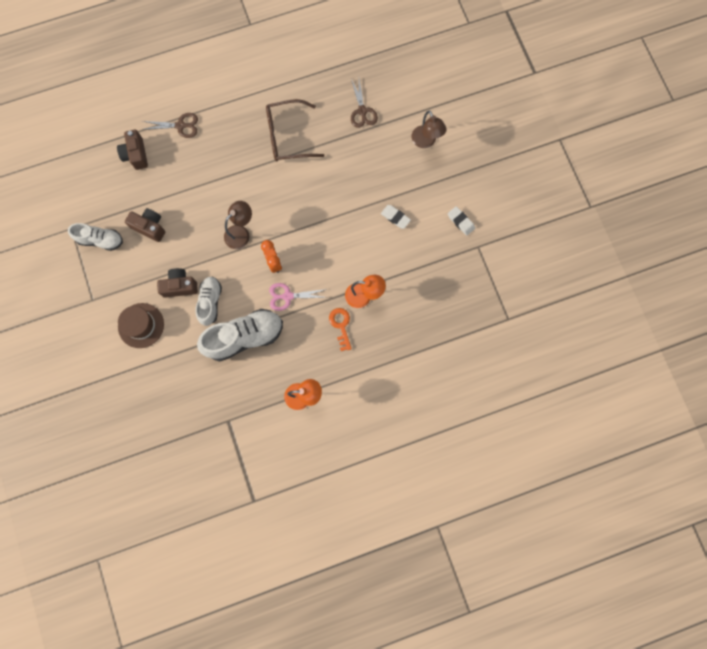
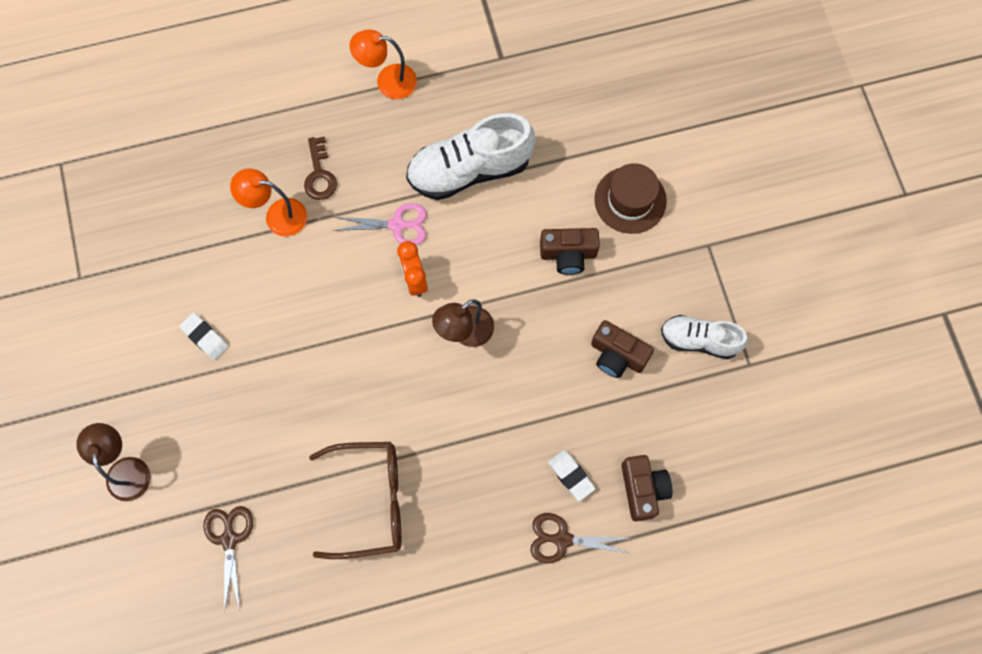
camera: 175 degrees left, 5 degrees down
white shoe [196,277,222,326] -> none
orange key [329,308,352,351] -> brown key [304,136,337,200]
white eraser [448,206,475,236] -> white eraser moved to [548,450,596,501]

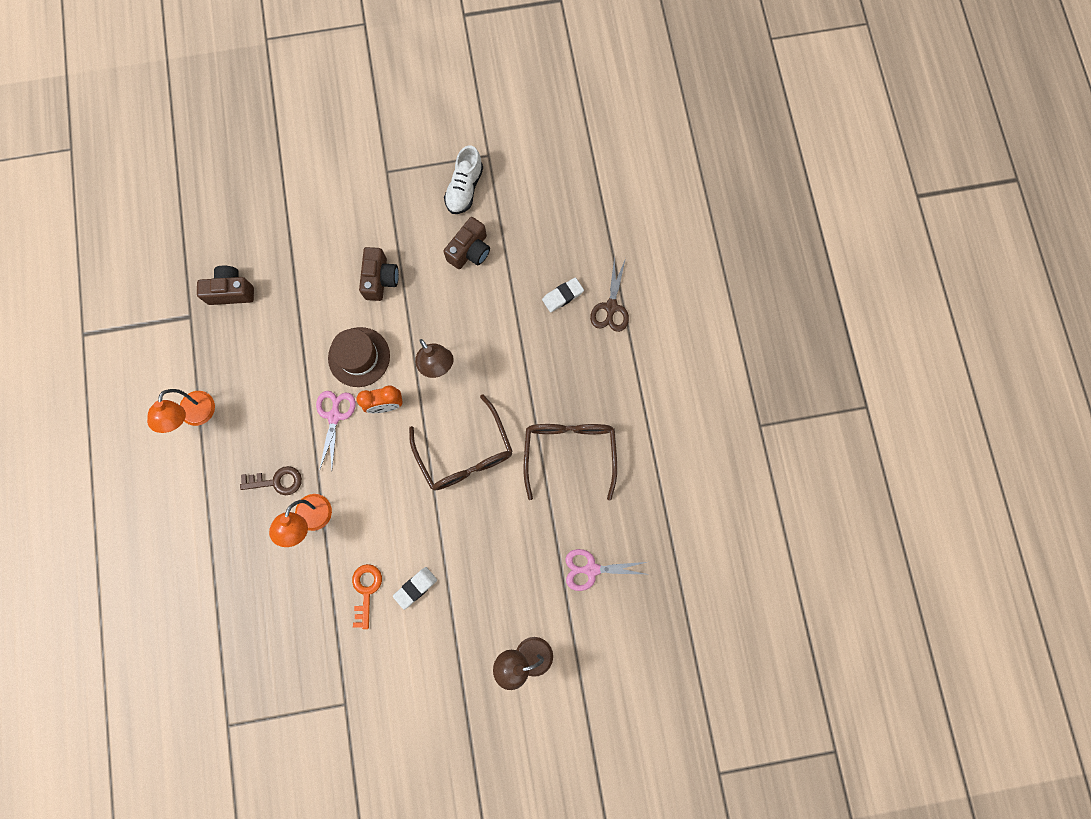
camera: 85 degrees left, 5 degrees up
brown scissors [203,506,253,612] -> pink scissors [565,549,647,591]
white shoe [406,113,535,200] -> none
brown hat [594,163,667,234] -> brown hat moved to [328,327,390,387]
brown camera [622,455,673,521] -> brown camera moved to [197,266,254,305]
none -> orange key [352,564,382,629]
none -> brown glasses [409,394,513,490]

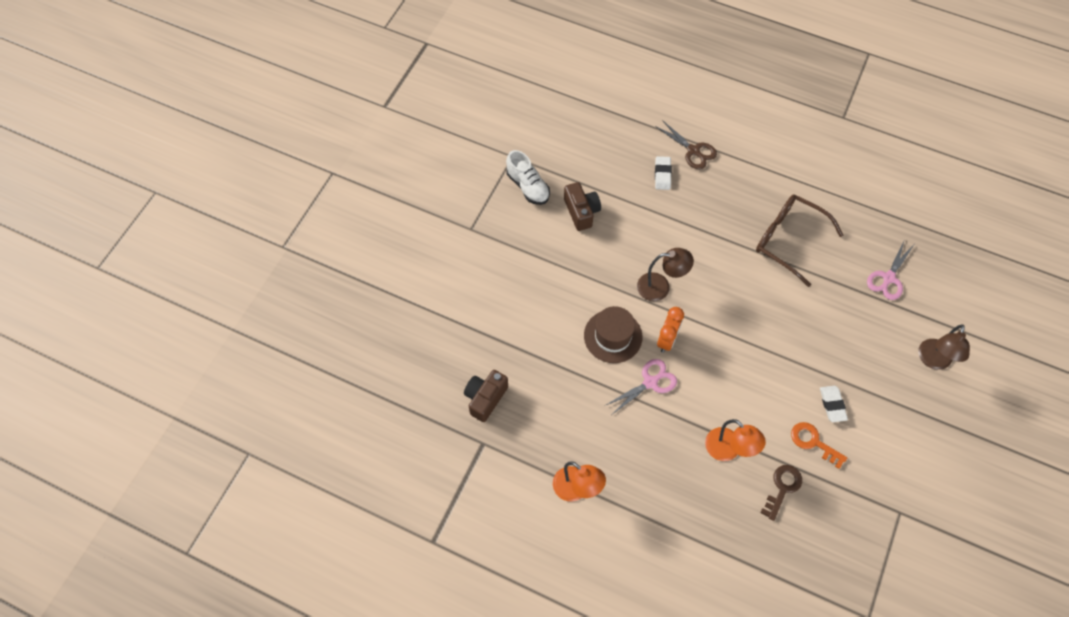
camera: 55 degrees left, 15 degrees down
brown key [240,466,302,495] -> brown key moved to [761,465,802,521]
pink scissors [316,391,356,471] -> pink scissors turned 105 degrees clockwise [606,359,677,414]
brown camera [359,247,399,301] -> none
brown glasses [409,394,513,490] -> none

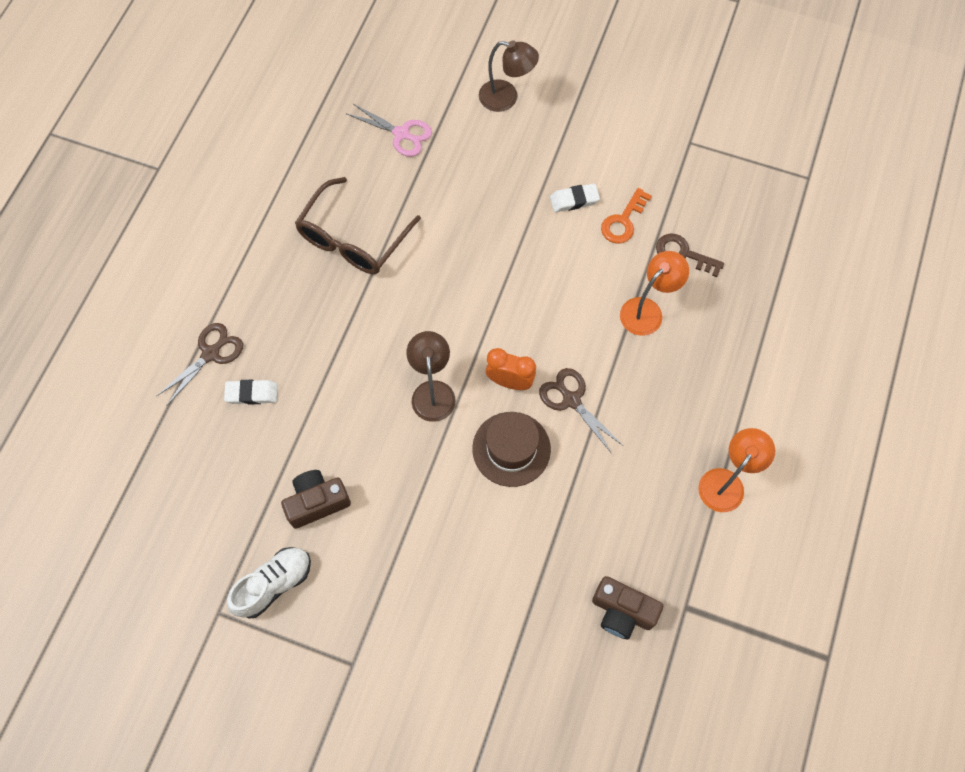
camera: 95 degrees left, 5 degrees up
pink scissors [606,359,677,414] -> brown scissors [539,368,622,454]

